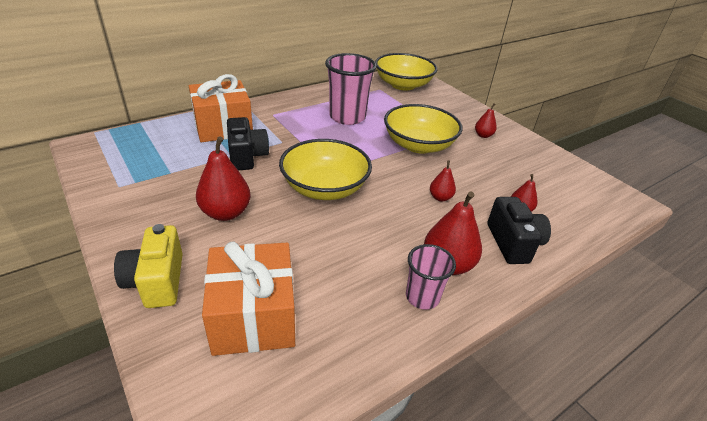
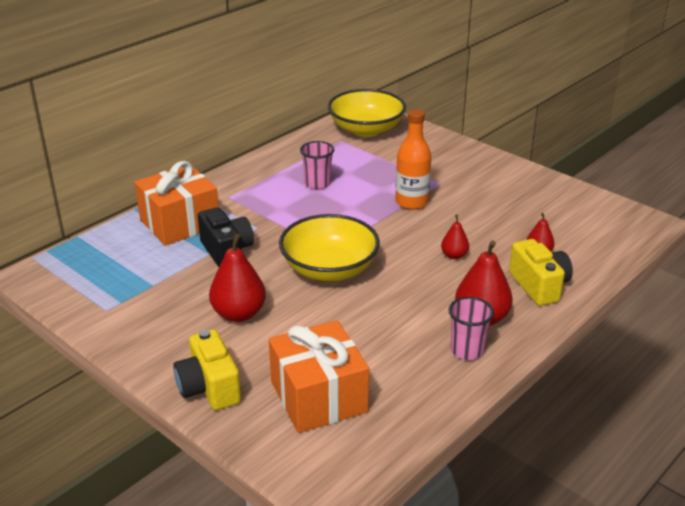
camera: 10 degrees left, 5 degrees down
pink cup [325,53,377,125] -> pink cup [300,141,334,189], size x0.58
yellow bowl [384,104,462,154] -> orange bottle [395,109,431,210]
red pear [475,103,497,138] -> none
black camera [488,197,551,264] -> yellow camera [509,239,573,306]

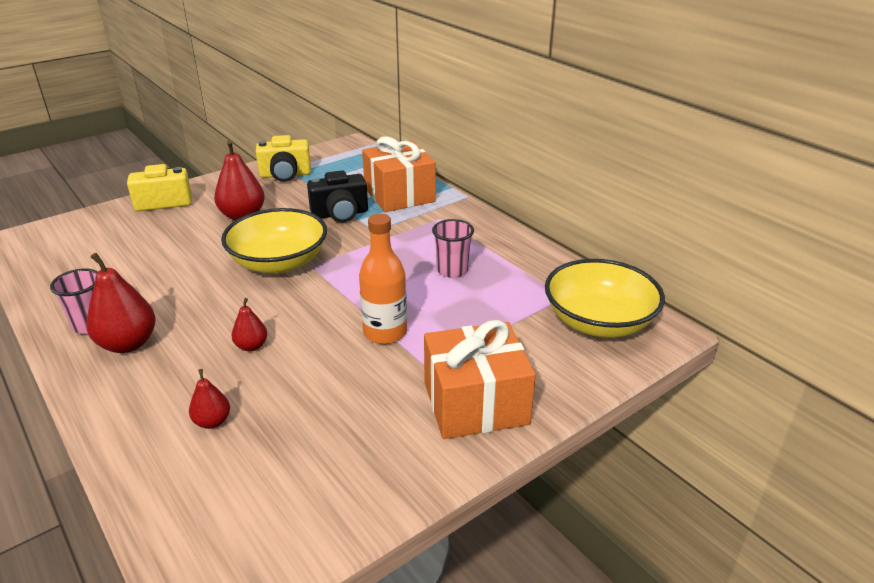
camera: 100 degrees right, 0 degrees up
orange gift [269,320,369,433] -> orange gift moved to [424,320,536,439]
yellow camera [509,239,573,306] -> yellow camera moved to [256,135,311,182]

